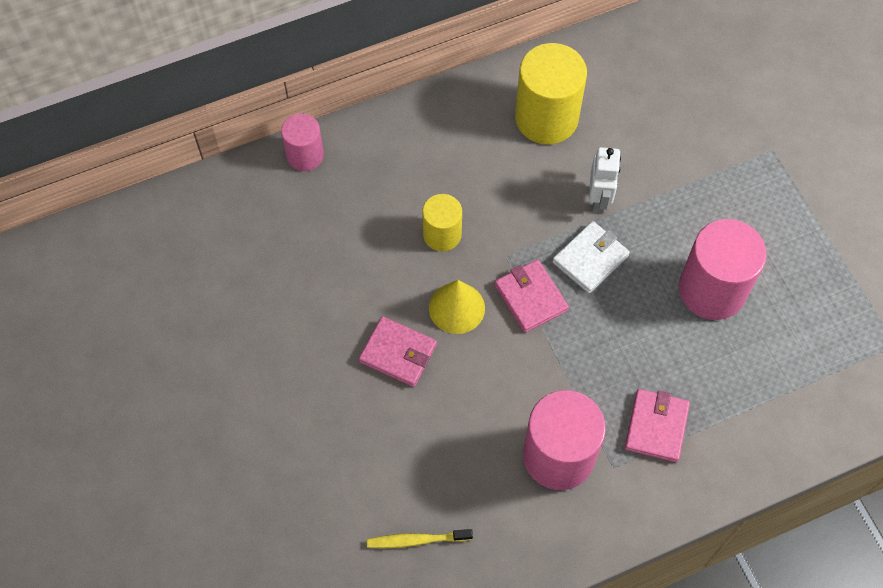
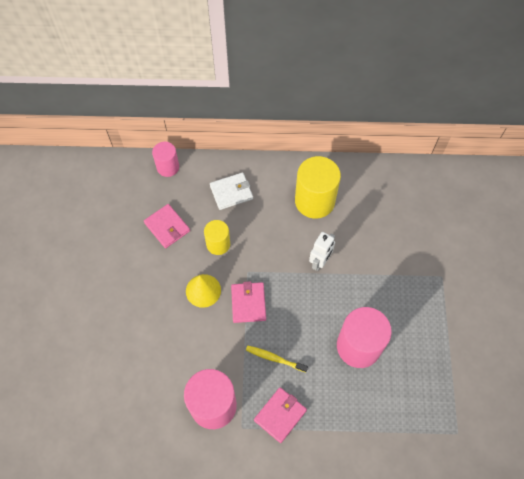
camera: 25 degrees right, 0 degrees up
pink wallet [359,316,437,387] -> pink wallet moved to [144,204,190,248]
yellow toothbrush [367,529,473,549] -> yellow toothbrush moved to [246,346,308,372]
white wallet [552,221,630,294] -> white wallet moved to [210,172,253,210]

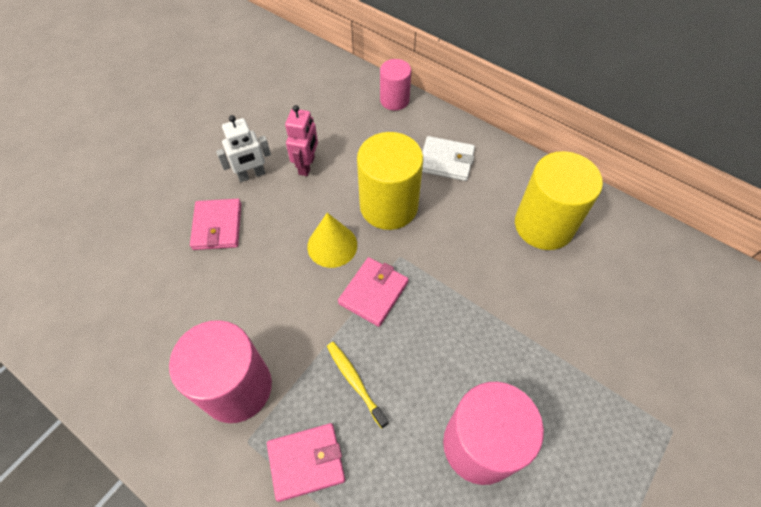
camera: 35 degrees right, 5 degrees down
pink wallet [144,204,190,248] -> pink wallet moved to [190,199,241,250]
yellow cylinder [204,220,230,255] -> yellow cylinder [357,132,423,230], size x1.73
white robot [309,232,335,271] -> white robot moved to [216,115,271,182]
none -> pink robot [285,105,318,176]

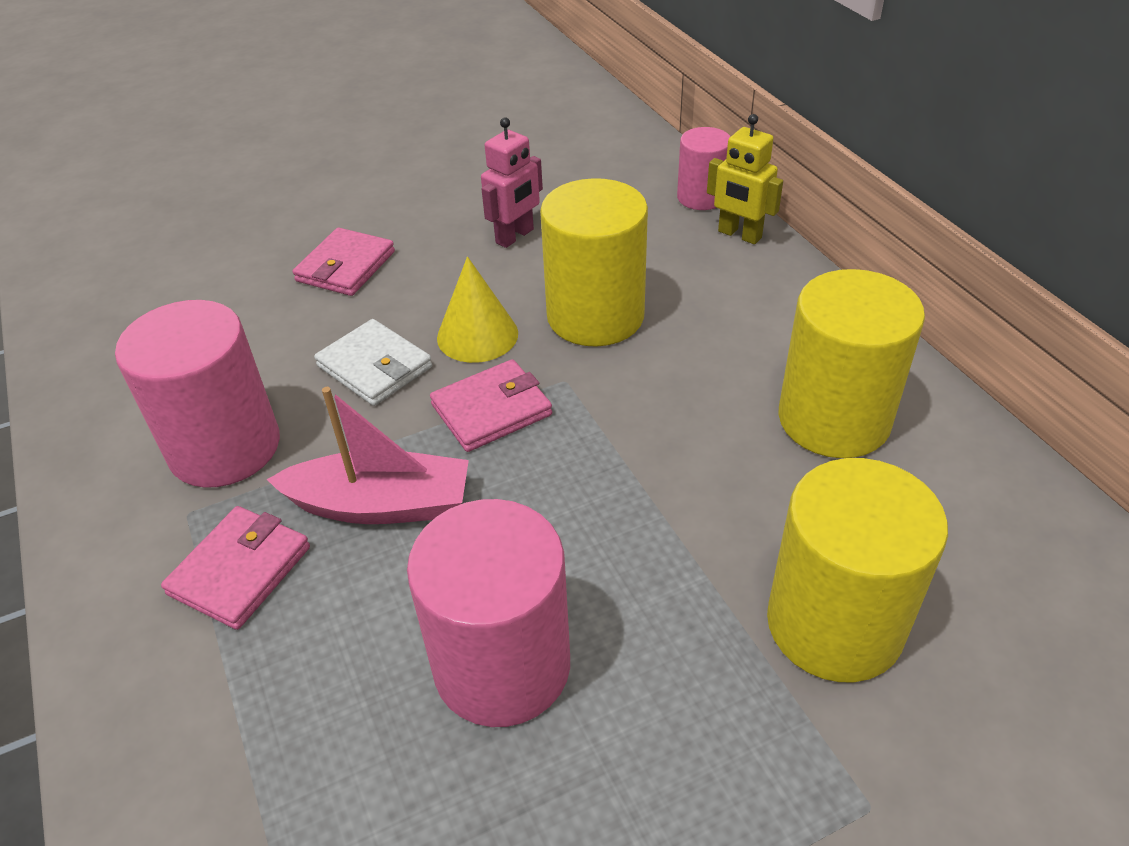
camera: 30 degrees right, 15 degrees down
white robot [216,115,271,182] -> none
pink wallet [267,423,345,502] -> pink wallet turned 75 degrees counterclockwise [161,506,310,630]
yellow toothbrush [327,342,389,429] -> pink boat [266,387,469,524]
white wallet [422,136,475,181] -> white wallet moved to [314,319,432,406]
none -> yellow robot [707,114,783,244]
none -> yellow cylinder [767,458,948,682]

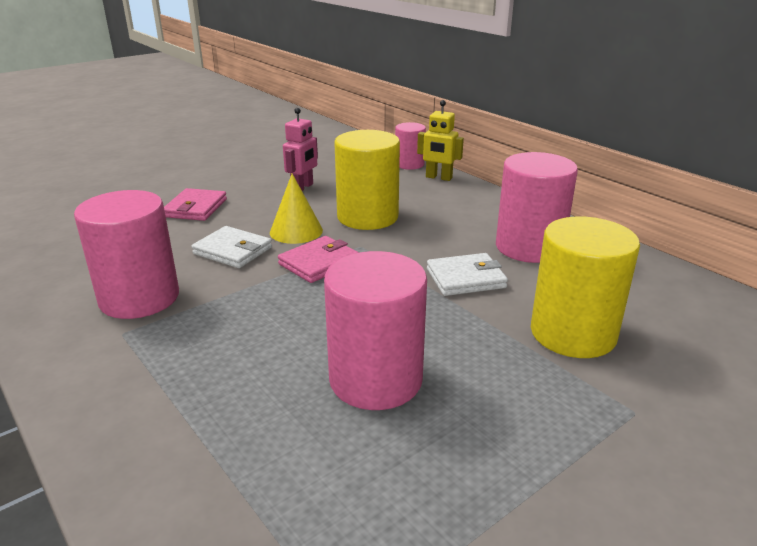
camera: 15 degrees left, 15 degrees down
pink wallet [161,506,310,630] -> none
pink boat [266,387,469,524] -> none
yellow cylinder [778,269,925,458] -> pink cylinder [496,152,578,263]
none -> white wallet [427,253,508,296]

